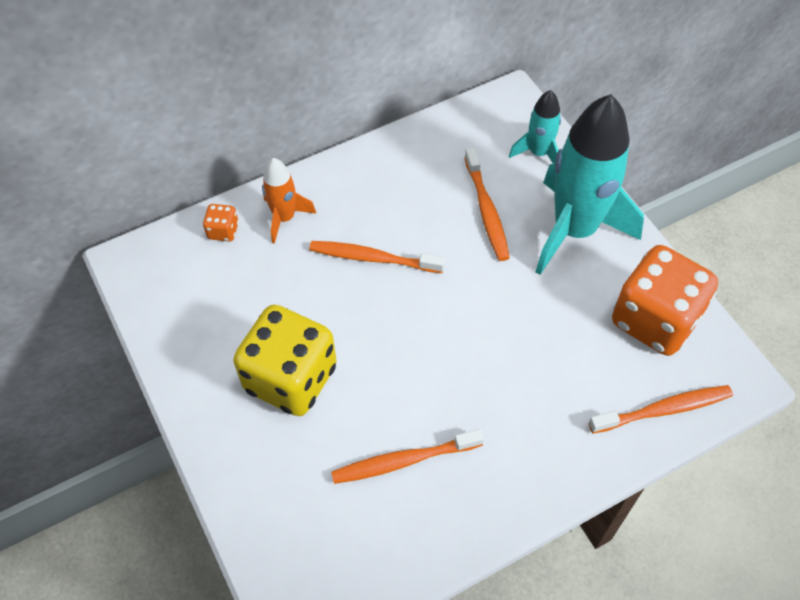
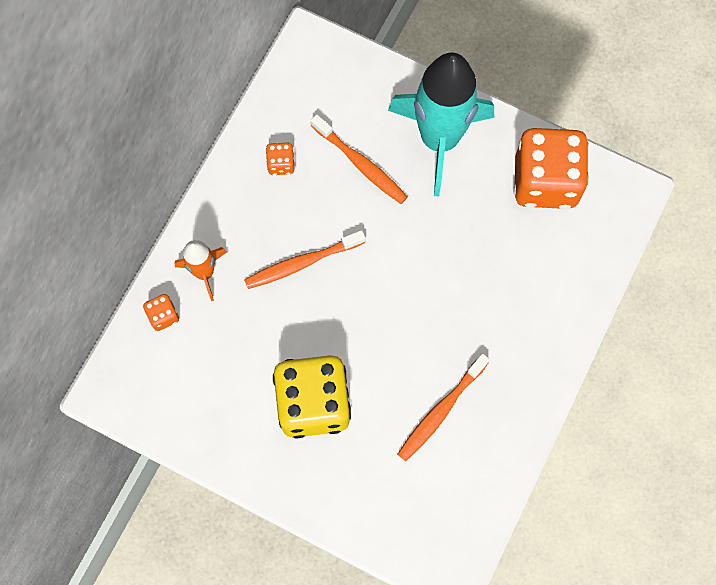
camera: 35 degrees left, 15 degrees up
turquoise rocket [509,90,561,163] -> none
orange toothbrush [589,385,733,434] -> none
none -> orange dice [266,143,295,175]

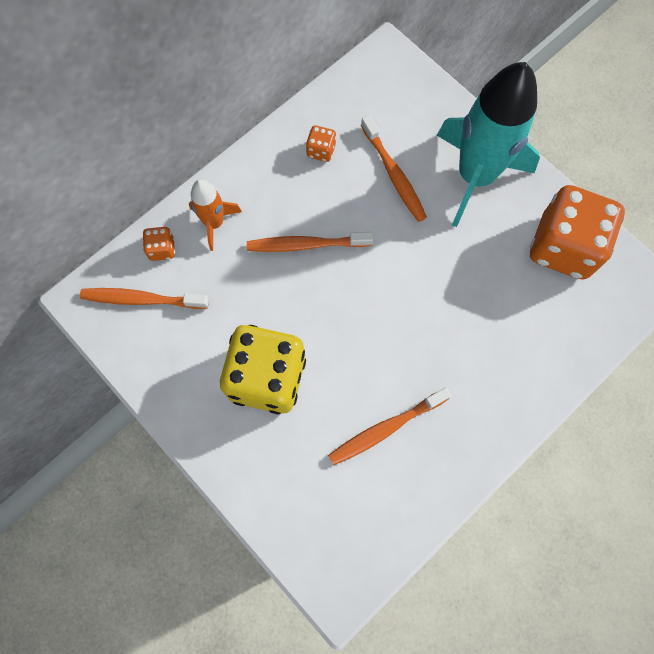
camera: 20 degrees right, 0 degrees up
none -> orange toothbrush [80,288,209,309]

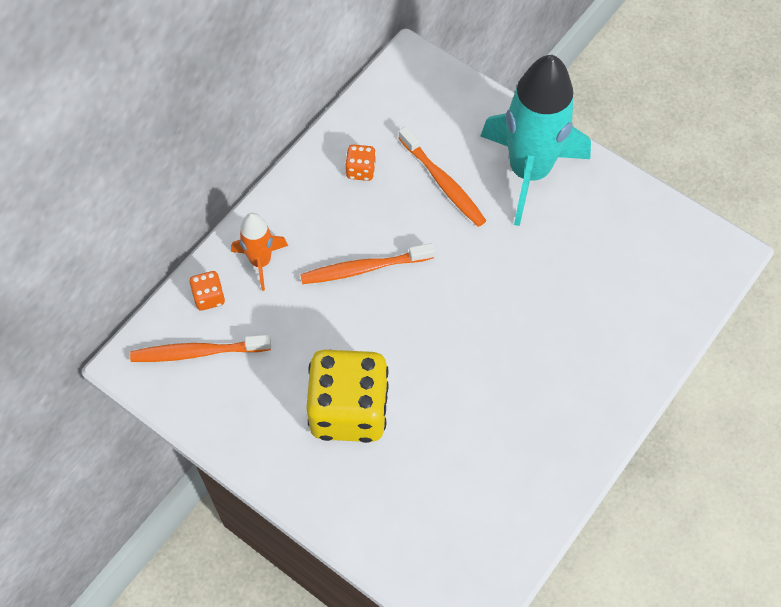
camera: 10 degrees left, 10 degrees down
orange toothbrush [328,387,451,465] -> none
orange dice [530,185,625,279] -> none

